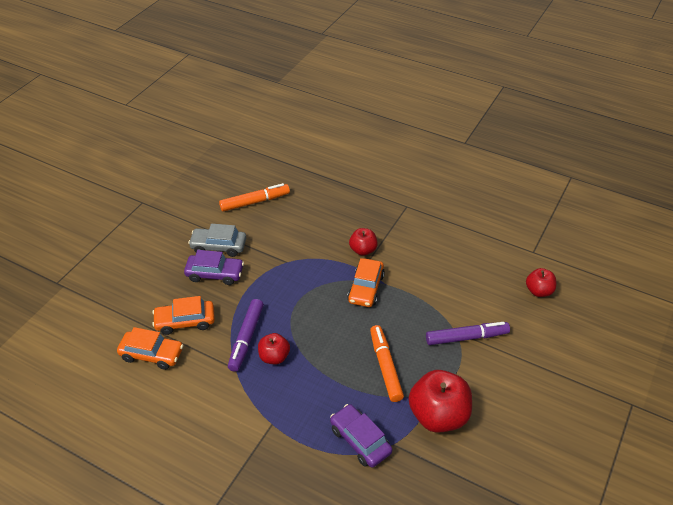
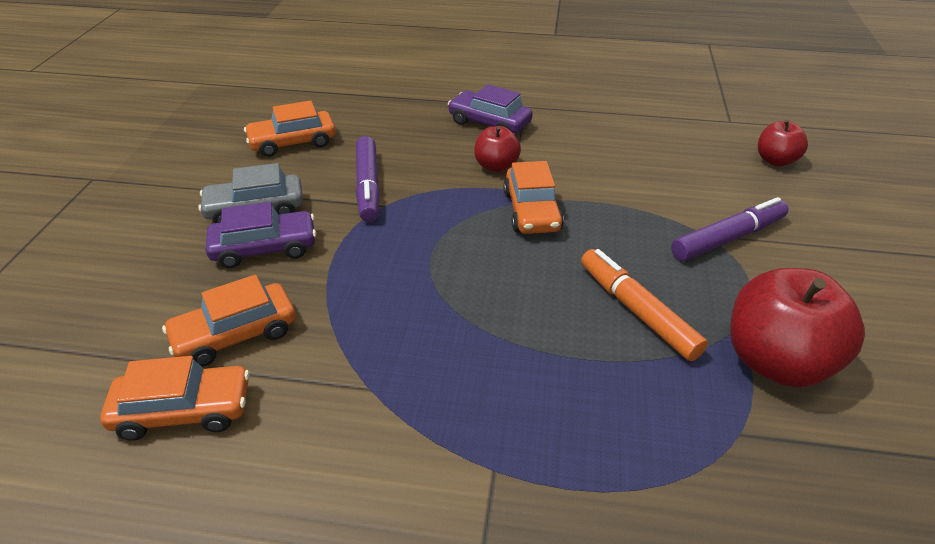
camera: 20 degrees left, 5 degrees down
orange marker [219,183,290,212] -> orange car [244,100,336,157]
purple marker [228,299,264,372] -> purple marker moved to [356,136,380,222]
red apple [258,333,290,364] -> none
purple car [330,404,392,468] -> purple car moved to [448,84,533,133]

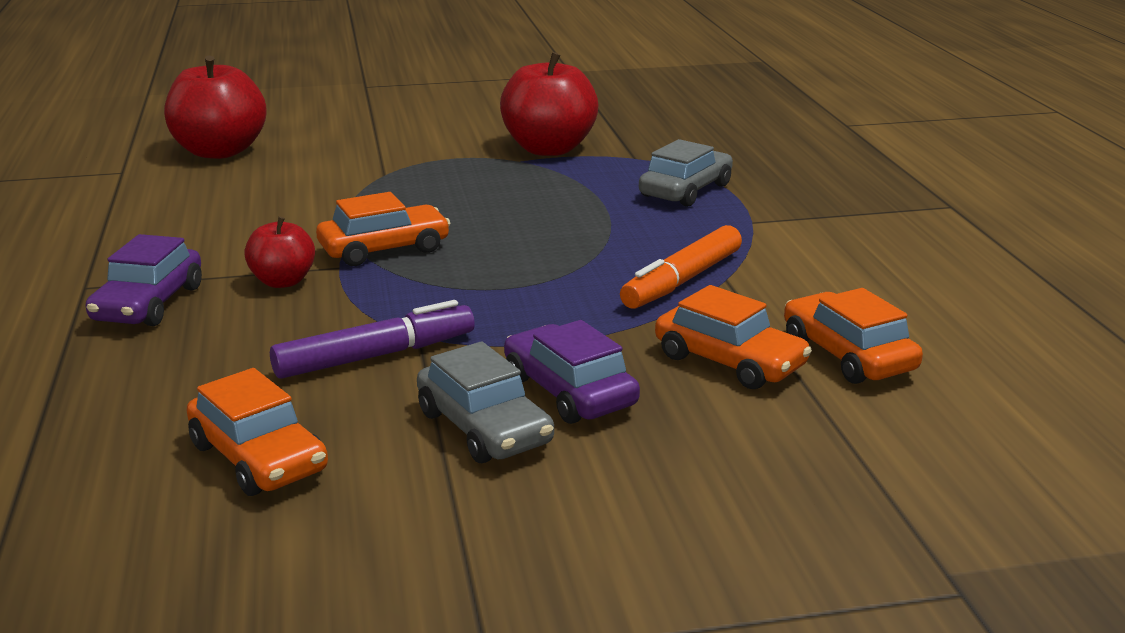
camera: 110 degrees left, 15 degrees down
orange marker [581,249,708,361] -> orange marker moved to [620,225,742,309]
purple marker [671,197,789,261] -> none
red apple [758,120,808,166] -> red apple [164,56,267,159], size x1.82
none -> grey car [639,139,733,207]

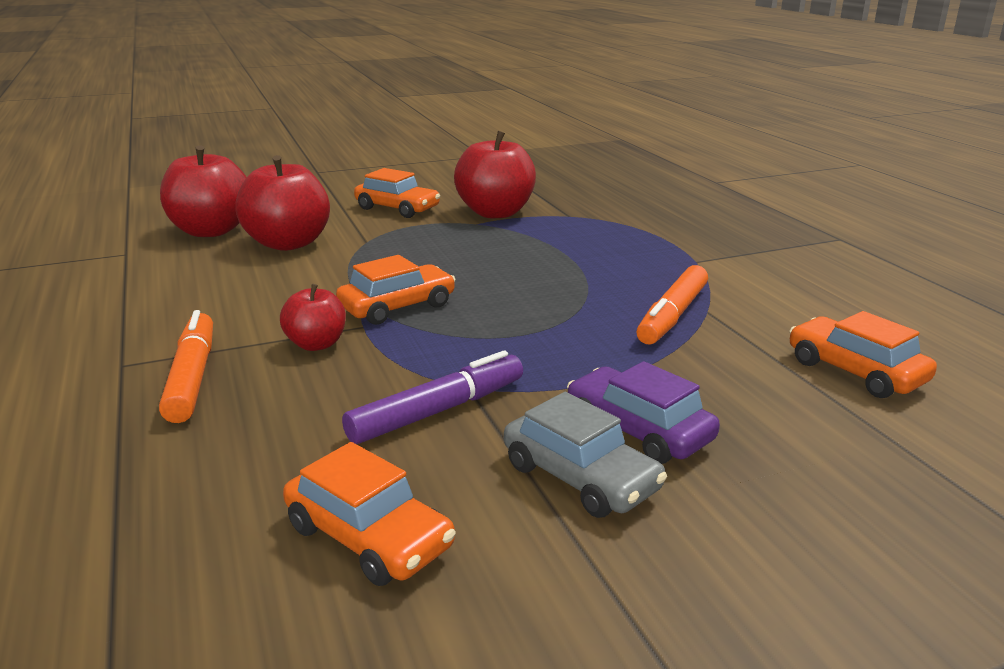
camera: 10 degrees left, 0 degrees up
purple car [85,234,202,326] -> orange marker [159,310,213,423]
grey car [639,139,733,207] -> none
orange car [655,285,812,389] -> orange car moved to [354,168,440,218]
none -> red apple [235,155,330,251]

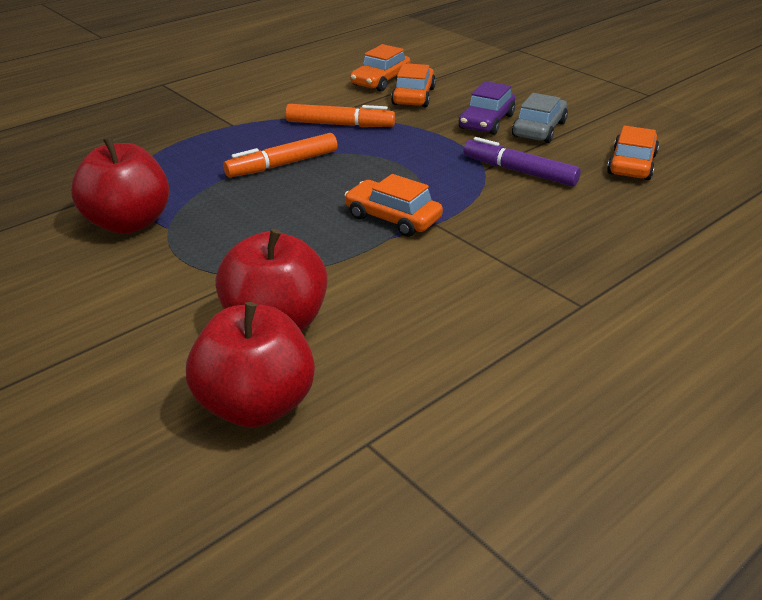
camera: 110 degrees left, 10 degrees up
orange marker [159,310,213,423] -> orange marker moved to [223,133,338,177]
red apple [280,284,346,351] -> none
orange car [354,168,440,218] -> orange car moved to [391,63,436,107]

